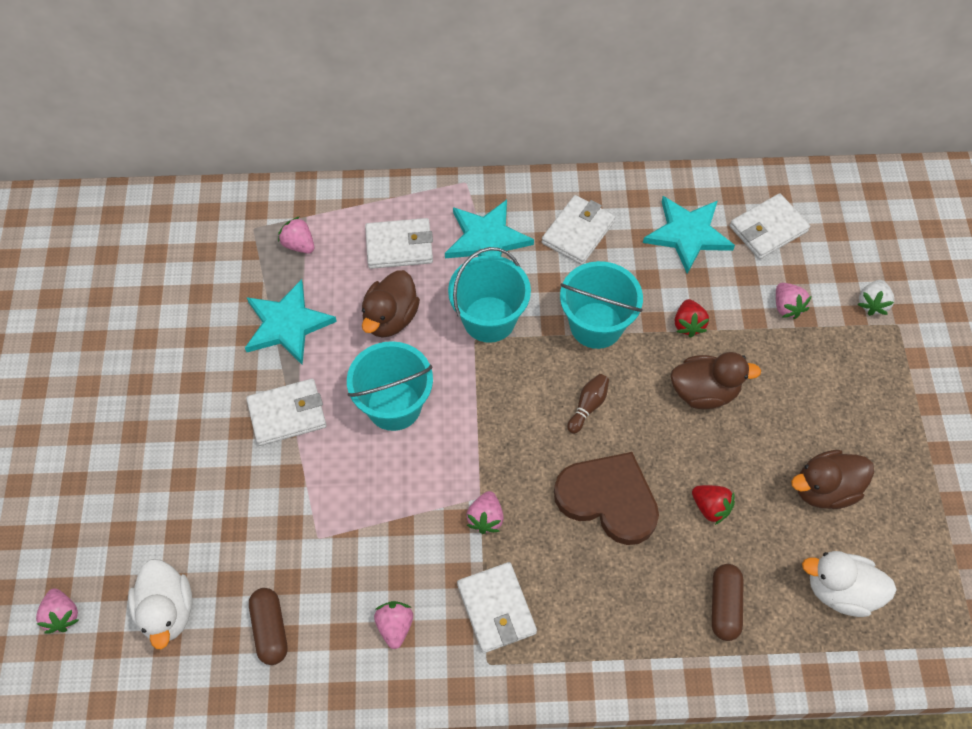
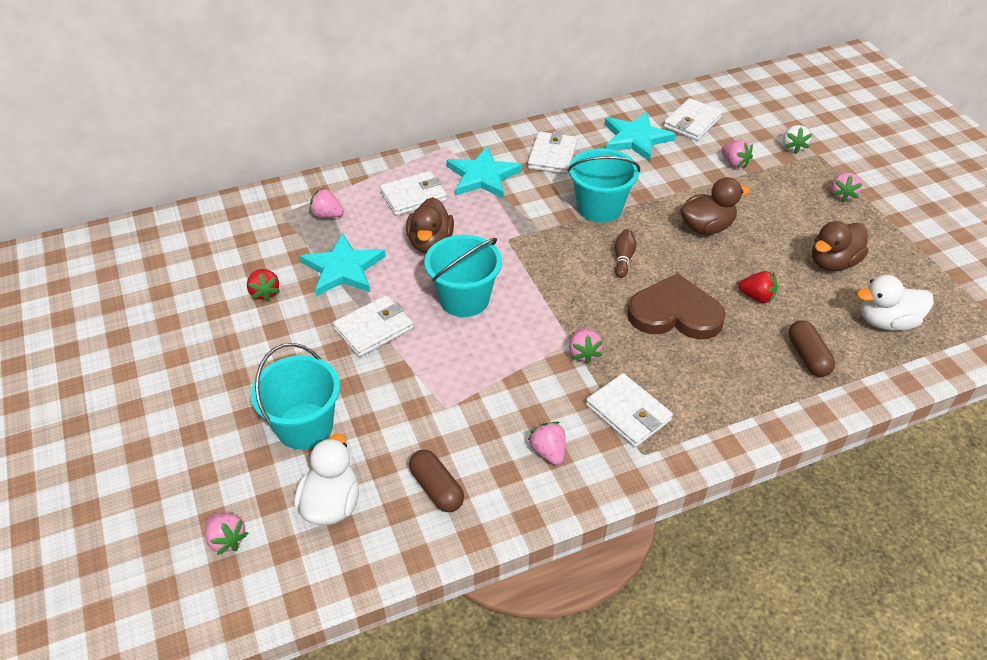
camera: 20 degrees left, 15 degrees down
white duck [128,559,192,649] -> white duck turned 135 degrees counterclockwise [294,433,359,525]
turquoise bucket [448,247,531,343] -> turquoise bucket moved to [251,343,340,450]
red strawberry [675,299,709,338] -> red strawberry moved to [247,269,280,302]
none -> pink strawberry [831,173,862,202]

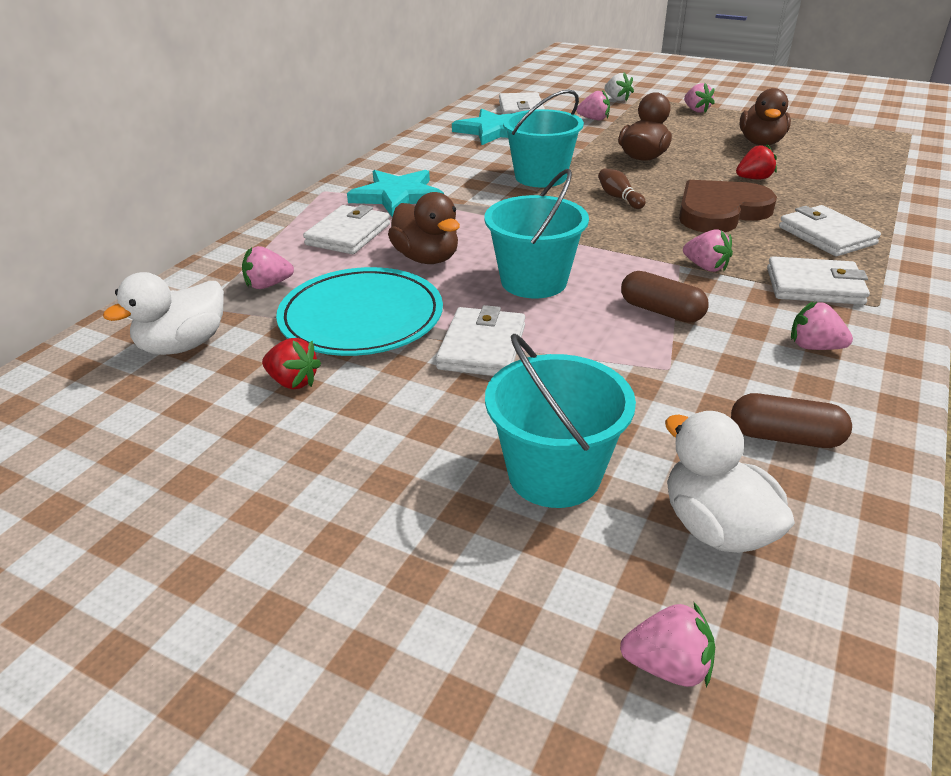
camera: 40 degrees left, 10 degrees down
turquoise star [300,233,386,296] -> turquoise plate [276,267,443,356]
white wallet [527,131,577,174] -> white wallet moved to [779,205,881,256]
brown capsule [788,320,835,377] -> brown capsule moved to [621,271,709,323]
white duck [857,275,934,331] -> white duck moved to [103,272,224,355]

